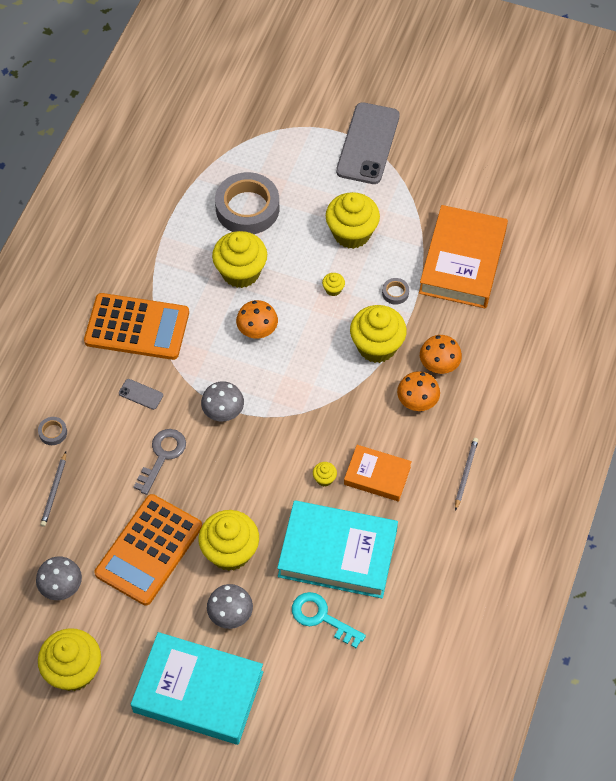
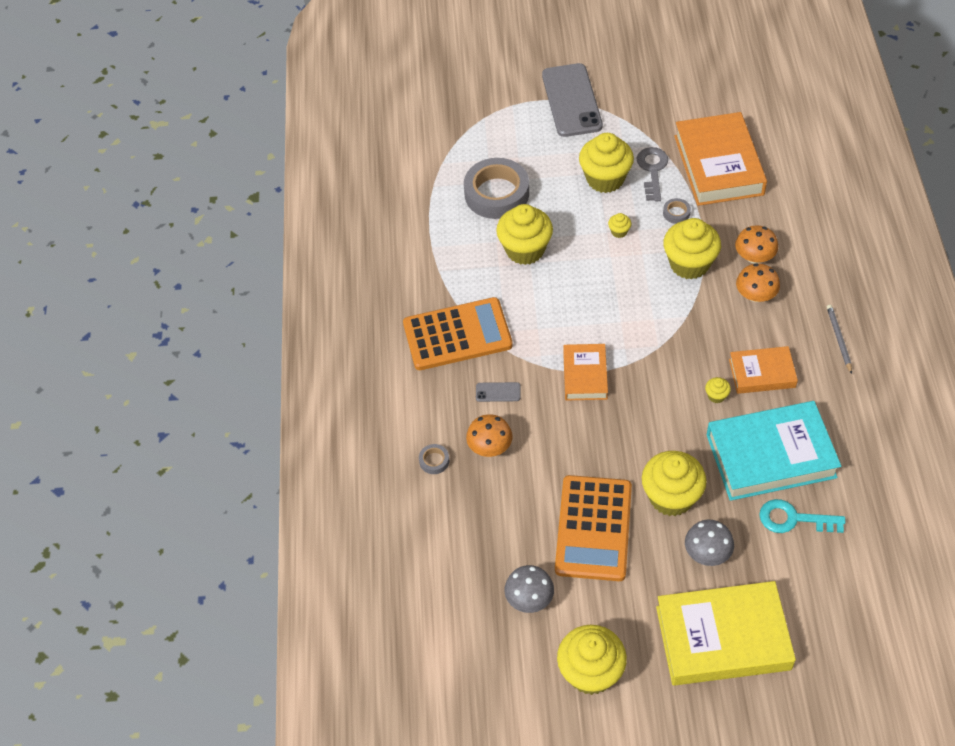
camera: 20 degrees left, 5 degrees down
grey pencil [40,452,66,527] -> none
turquoise book [131,632,263,745] -> yellow book [656,581,796,686]
grey key [134,429,186,495] -> grey key moved to [637,147,668,202]
grey mushroom [201,381,244,421] -> orange book [563,344,608,401]
orange mushroom [236,300,278,338] -> orange mushroom moved to [466,414,512,457]

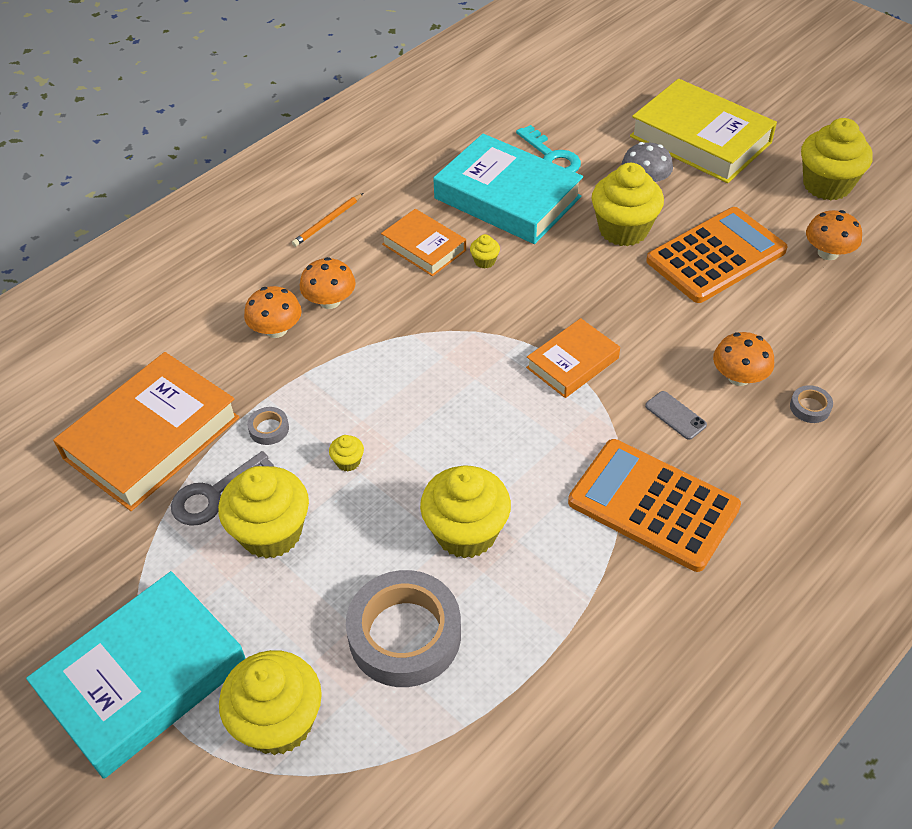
camera: 135 degrees left, 5 degrees down
grey mushroom [504,565,554,613] -> orange mushroom [806,210,862,260]
grey phone [542,63,603,137] -> turquoise book [26,571,246,779]
yellow cupcake [663,218,721,280] -> yellow cupcake moved to [219,650,322,755]
grey pencil [827,305,852,374] -> orange pencil [292,193,363,247]

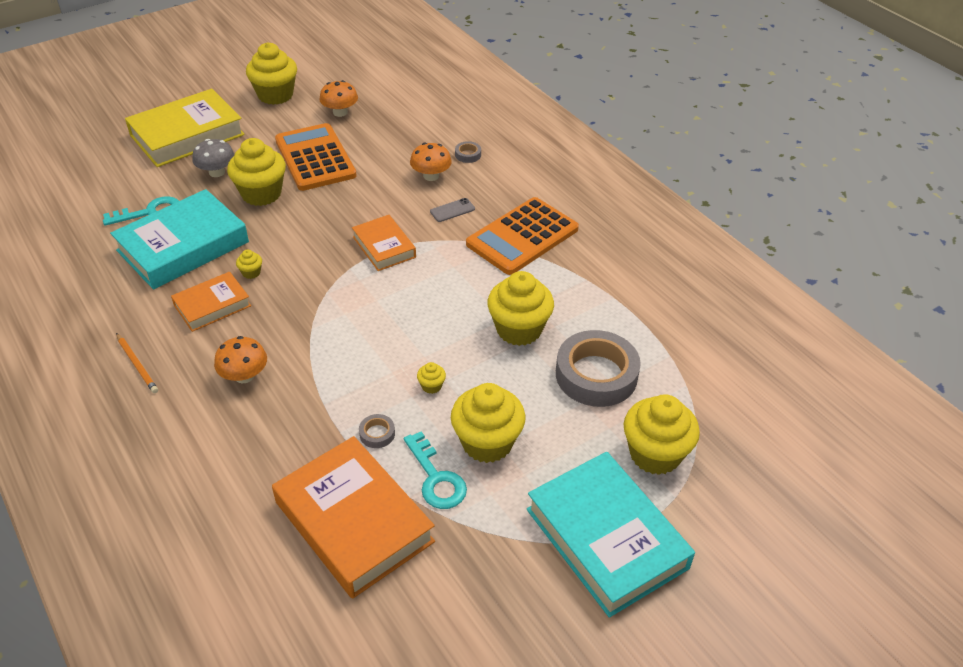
camera: 80 degrees left, 5 degrees down
grey key [171,451,274,526] -> turquoise key [404,431,467,509]
orange mushroom [244,286,302,338] -> none

